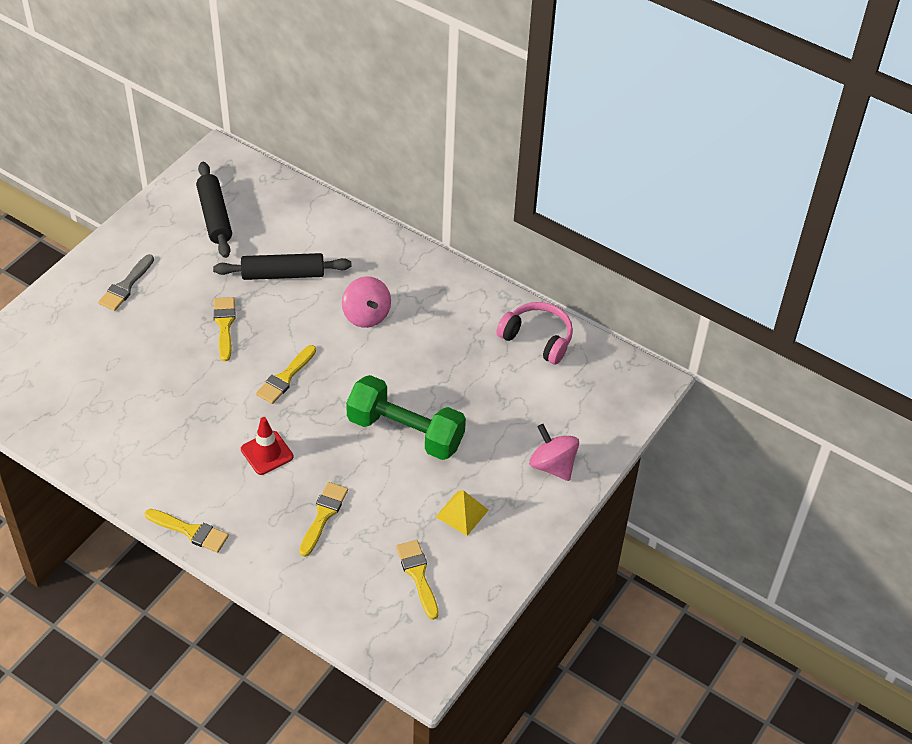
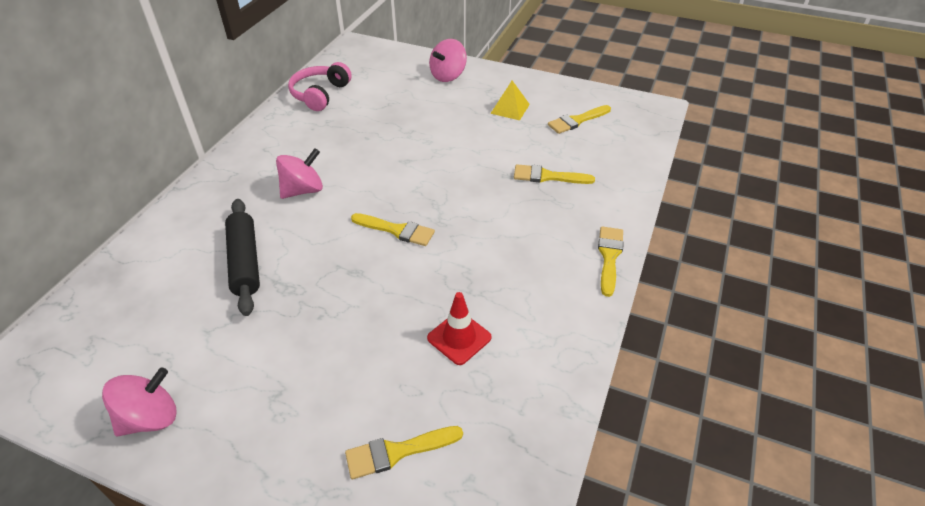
camera: 100 degrees left, 5 degrees down
grey brush [98,254,154,311] -> none
black rolling pin [196,162,232,258] -> none
yellow brush [213,297,236,361] -> yellow brush moved to [345,426,463,479]
red traffic cone [241,417,293,475] -> red traffic cone moved to [427,292,492,365]
green dumbbell [346,375,466,460] -> none
none -> pink spinning top [102,367,177,436]

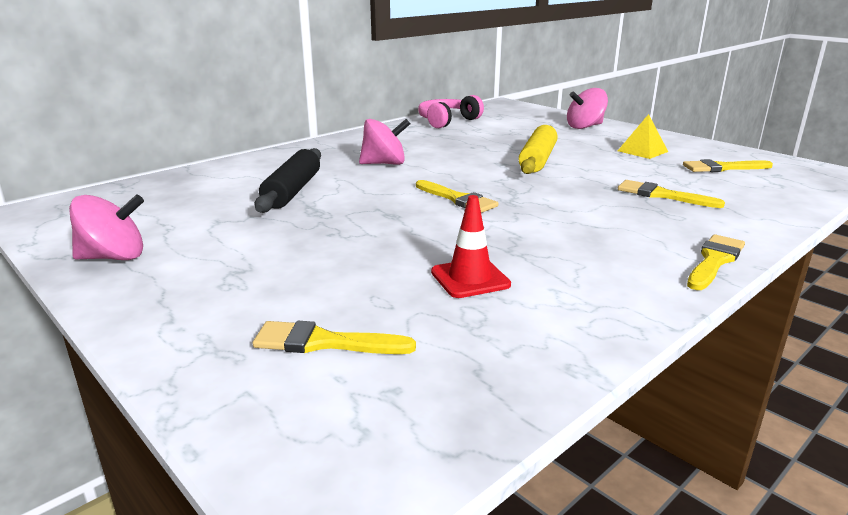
camera: 25 degrees right, 20 degrees down
none -> yellow rolling pin [519,125,558,174]

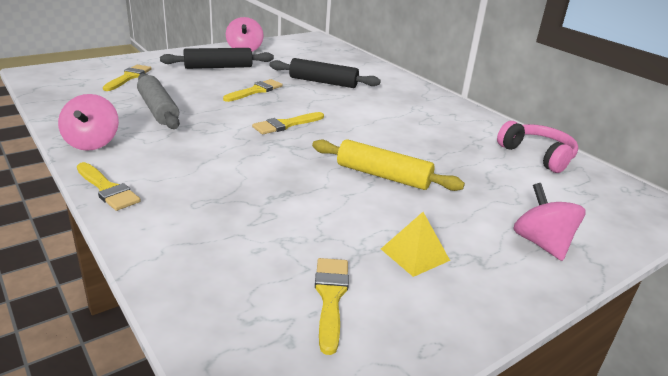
camera: 95 degrees right, 5 degrees up
pink spinning top [359,119,410,165] -> pink spinning top moved to [58,94,119,151]
red traffic cone [431,195,511,298] -> grey rolling pin [137,73,180,129]
yellow brush [618,180,725,208] -> yellow brush moved to [223,79,283,102]
none -> black rolling pin [160,48,274,69]

